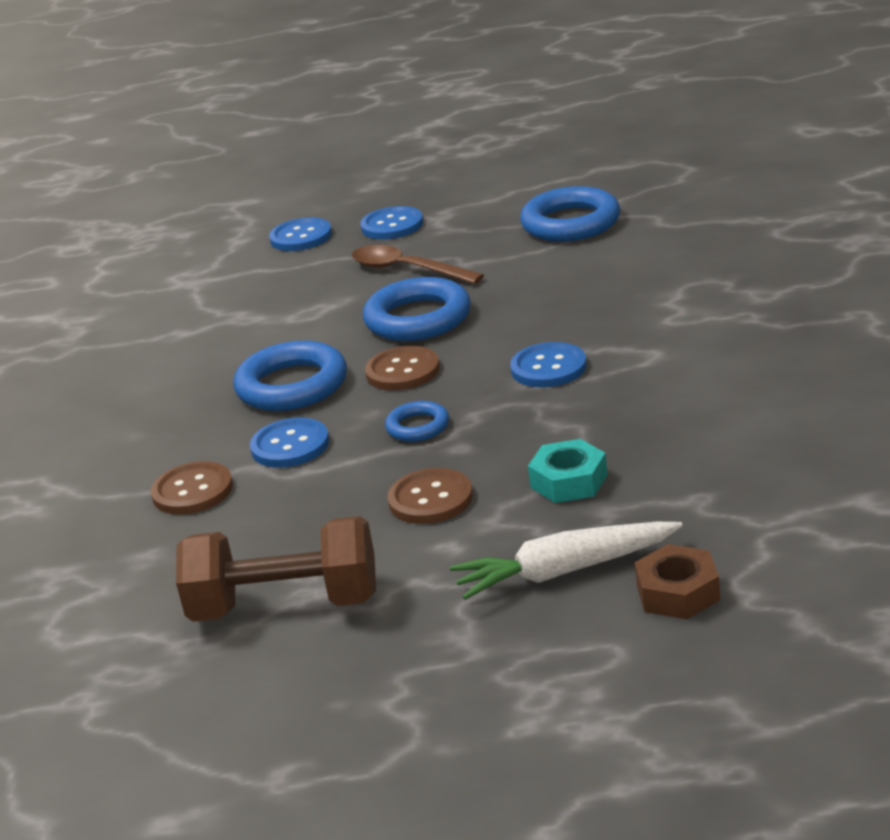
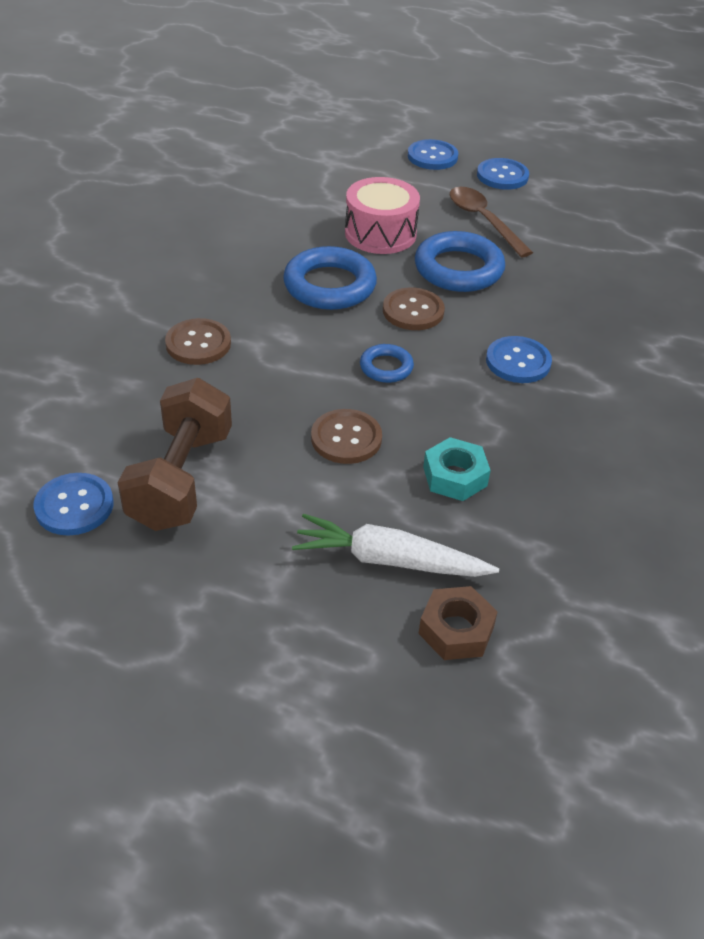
camera: 20 degrees right, 15 degrees up
brown dumbbell [176,516,376,622] -> brown dumbbell turned 75 degrees clockwise [118,378,232,531]
blue button [250,418,329,468] -> blue button moved to [33,473,113,536]
blue ring [520,186,620,242] -> none
none -> pink drum [345,177,420,254]

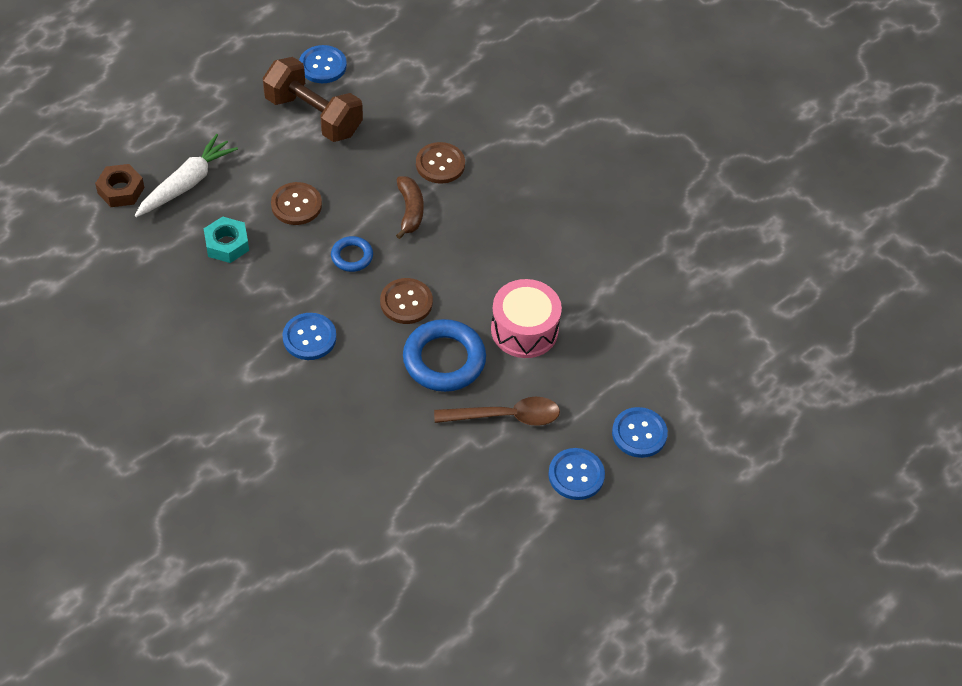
camera: 115 degrees right, 10 degrees up
blue ring [283,246,377,310] -> none
none -> brown banana [396,176,424,239]

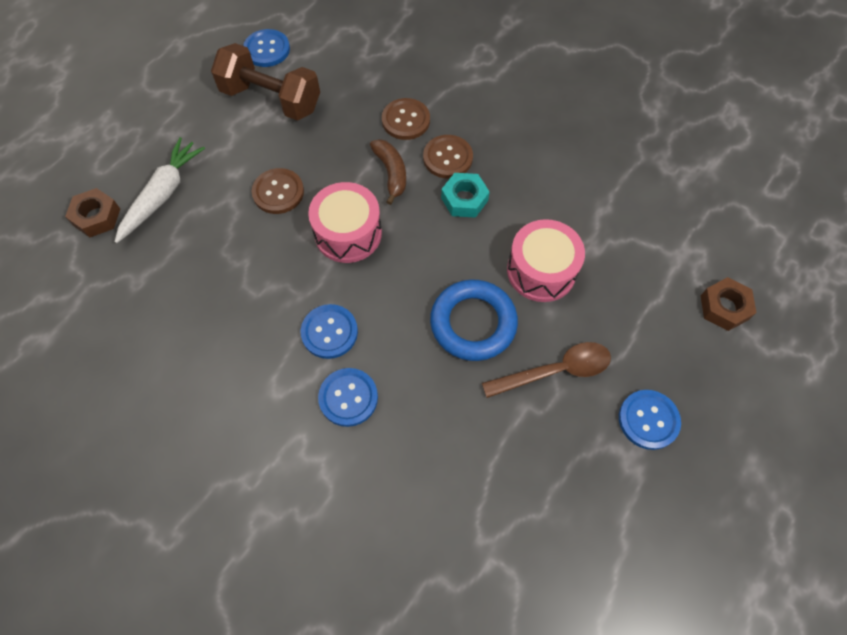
camera: 10 degrees left, 10 degrees up
turquoise nut [204,216,249,263] -> turquoise nut moved to [441,173,490,218]
blue ring [331,236,373,272] -> pink drum [308,182,382,263]
brown button [380,278,433,324] -> brown button moved to [423,135,473,179]
blue button [612,407,668,458] -> blue button moved to [318,368,378,427]
none -> brown nut [701,277,757,331]

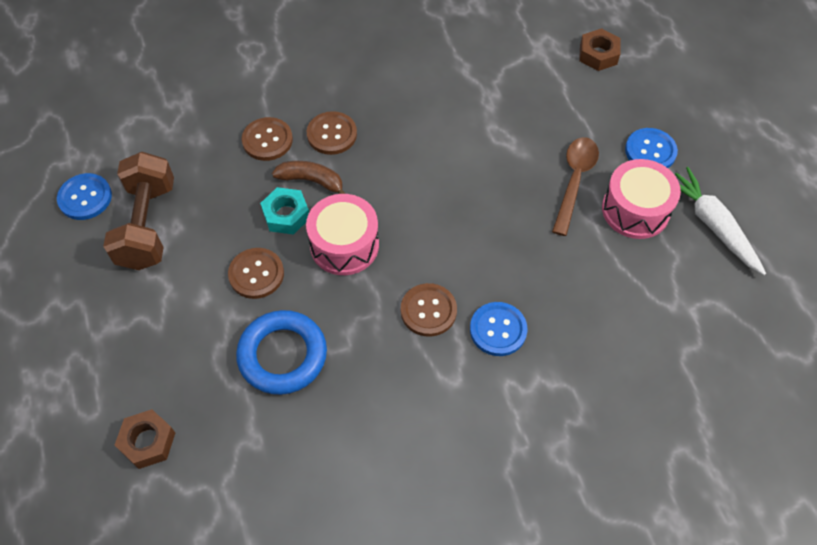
camera: 55 degrees left, 5 degrees down
white carrot [115,137,205,243] -> white carrot moved to [675,167,766,275]
brown dumbbell [211,43,320,121] -> brown dumbbell turned 60 degrees counterclockwise [103,152,174,270]
blue button [301,304,358,359] -> brown button [401,283,457,337]
blue ring [430,280,518,361] -> blue ring moved to [236,310,327,395]
turquoise nut [441,173,490,218] -> turquoise nut moved to [260,187,309,235]
pink drum [507,219,585,302] -> pink drum moved to [602,159,681,239]

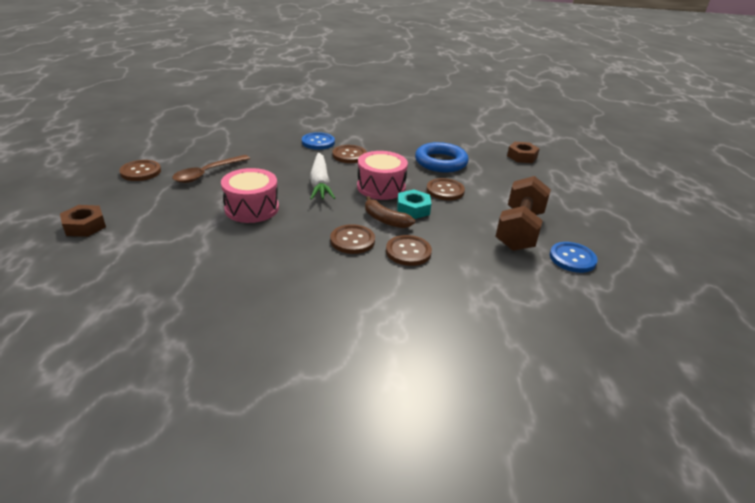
camera: 160 degrees left, 25 degrees down
pink drum [602,159,681,239] -> pink drum moved to [221,168,279,223]
blue button [625,128,678,168] -> brown button [119,160,161,181]
white carrot [675,167,766,275] -> white carrot moved to [310,152,335,200]

